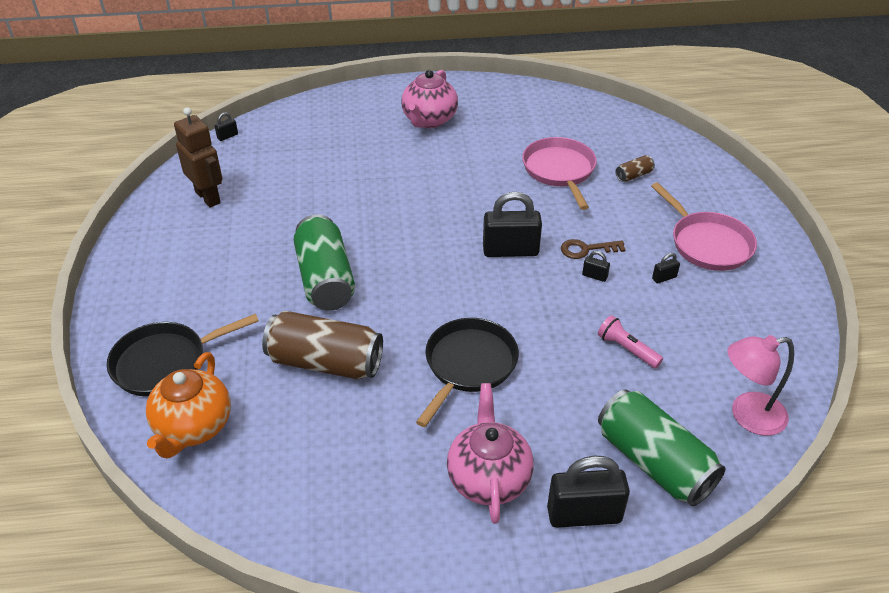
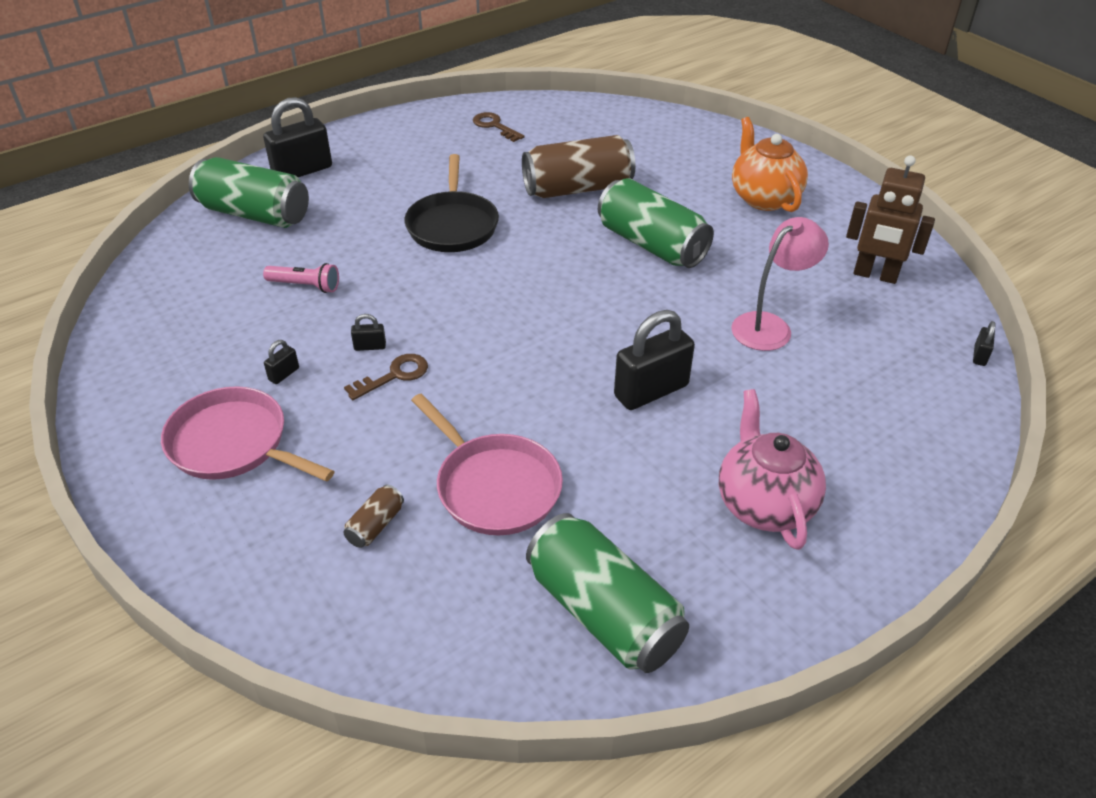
camera: 150 degrees right, 0 degrees up
black pan [107,314,259,396] -> none
orange teapot [146,352,231,458] -> orange teapot moved to [732,117,808,212]
pink teapot [447,383,534,524] -> none
black padlock [483,192,542,257] -> black padlock moved to [614,310,695,410]
pink lamp [727,335,794,436] -> pink lamp moved to [731,217,829,351]
none -> brown key [473,112,524,142]
none -> green can [526,513,689,673]

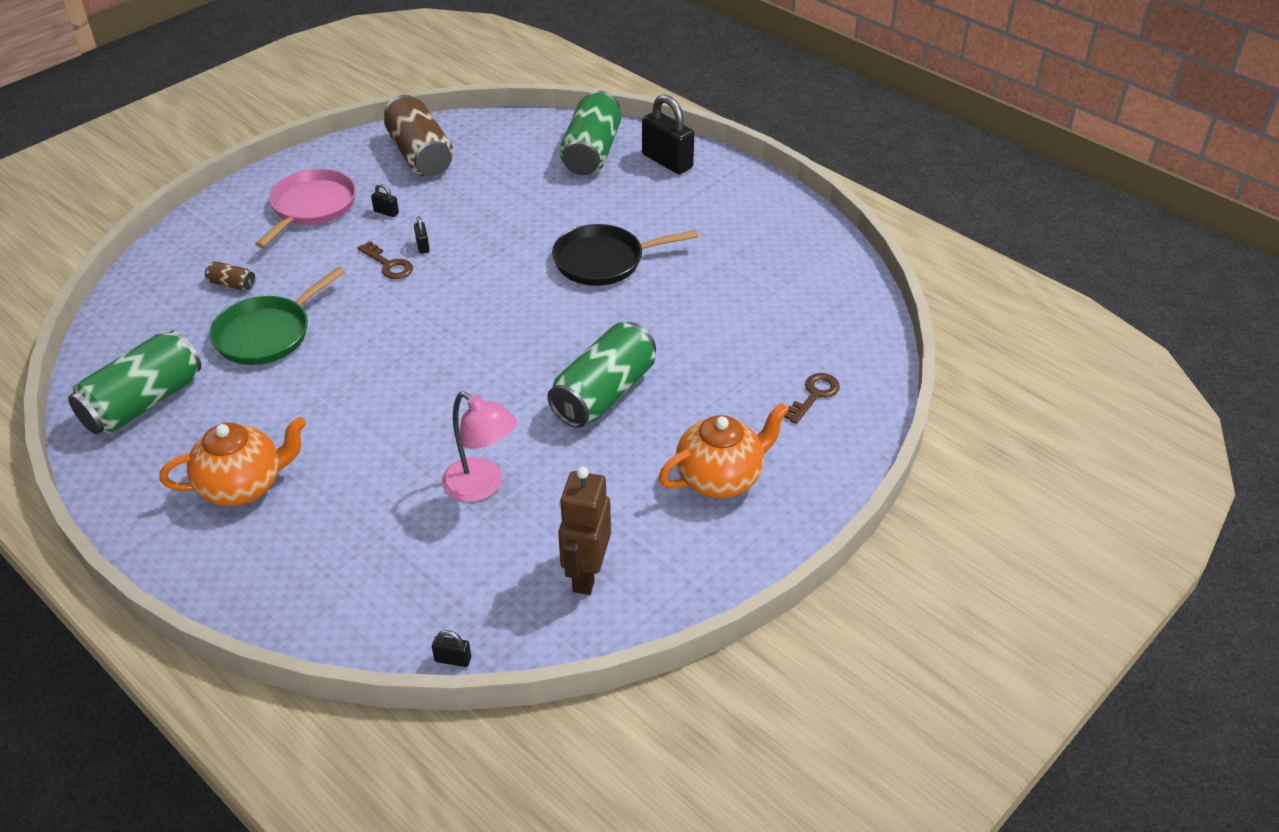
camera: 80 degrees right, 0 degrees up
pink flashlight [263,263,339,293] -> none
pink pan [411,394,563,535] -> green pan [209,267,345,365]
brown key [473,112,524,142] -> brown key moved to [784,373,840,424]
brown can [522,135,635,198] -> brown can moved to [384,95,454,177]
black padlock [614,310,695,410] -> none
pink teapot [719,389,826,550] -> orange teapot [160,417,306,506]

